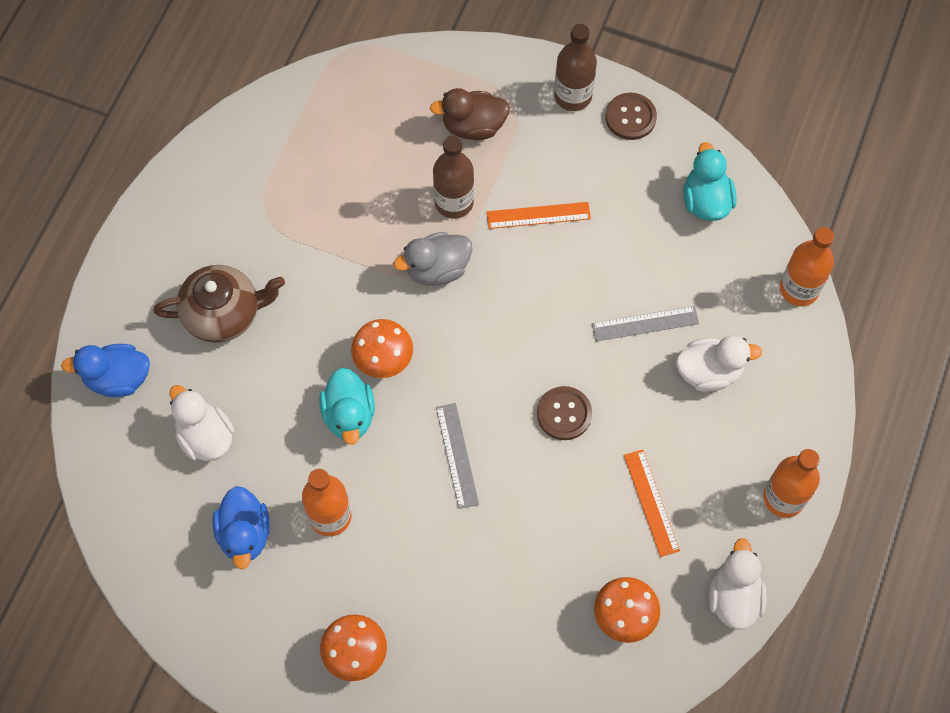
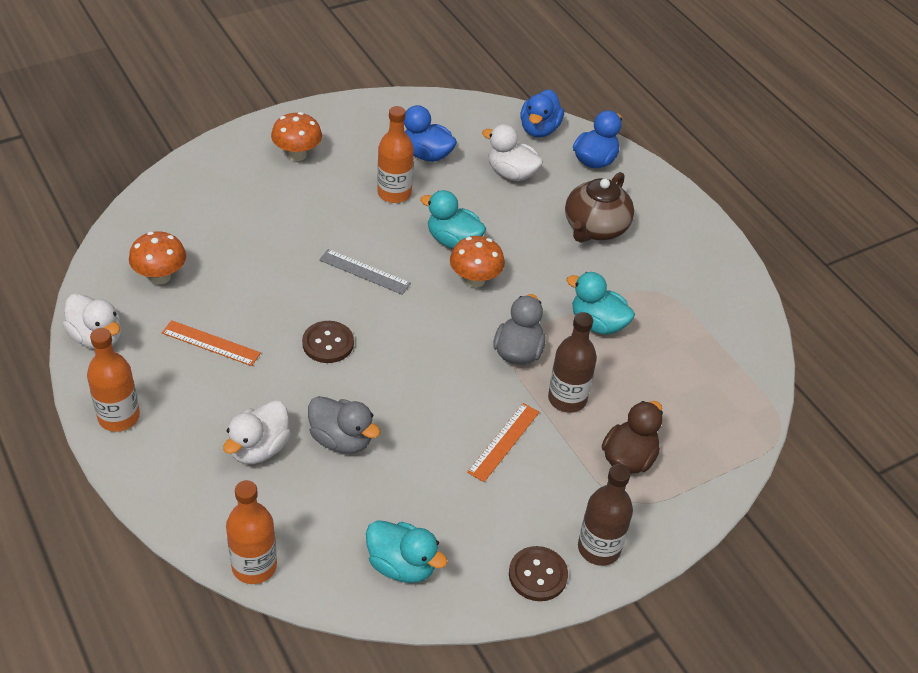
camera: 125 degrees right, 20 degrees down
white duck [169,385,235,461] -> white duck turned 150 degrees counterclockwise [482,124,543,181]
grey ruler [592,306,699,341] -> grey duck [308,396,380,453]
none -> blue duck [520,89,564,138]
none -> turquoise duck [567,272,635,335]

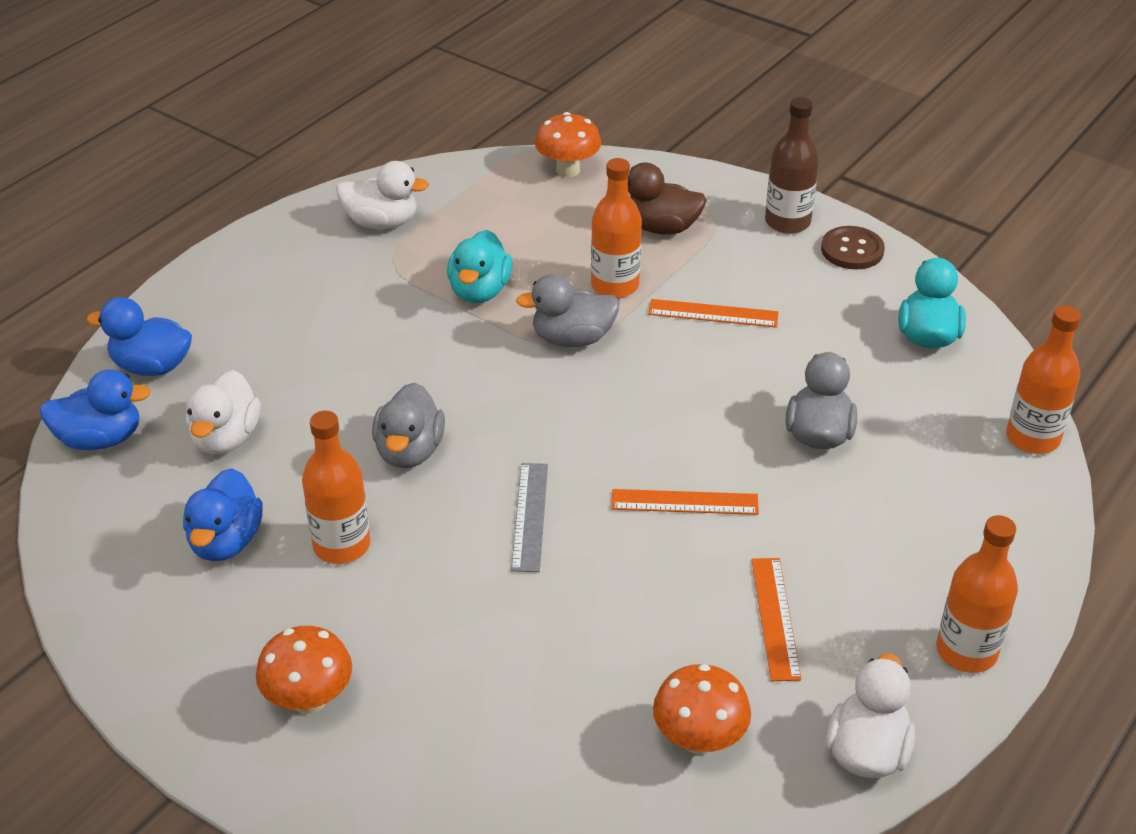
camera: 110 degrees left, 5 degrees down
white duck [223,400,291,464] -> white duck moved to [336,161,429,229]
brown button [302,321,354,363] -> orange ruler [612,489,759,515]
turquoise duck [420,190,486,249] -> grey duck [372,383,445,468]
orange mushroom [450,236,505,288] -> orange mushroom moved to [535,112,601,177]
brown bottle [548,312,597,412] -> orange bottle [591,158,642,298]
brown teapot [565,172,634,243] -> none

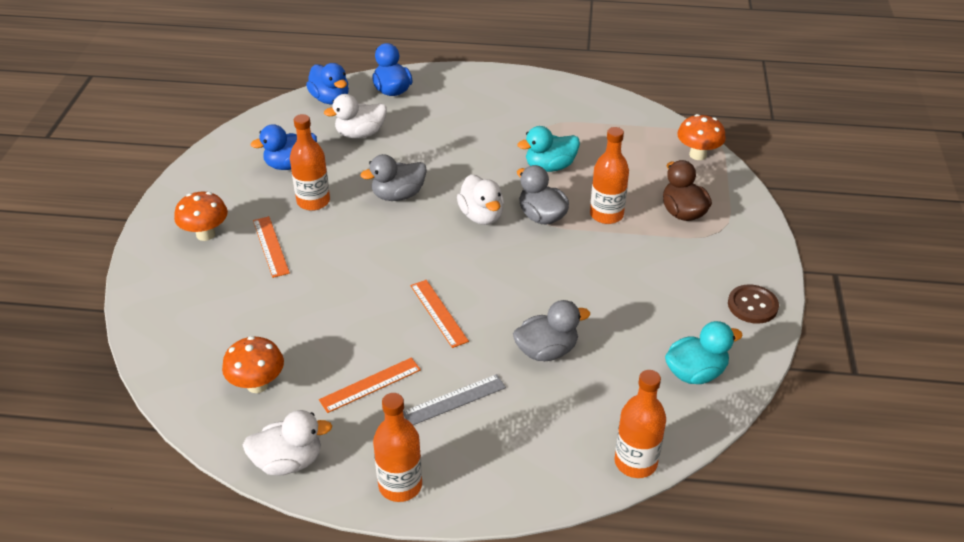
camera: 60 degrees right, 0 degrees up
white duck [336,161,429,229] -> white duck moved to [457,174,504,225]
grey ruler [511,463,548,572] -> grey ruler moved to [403,374,506,425]
orange ruler [648,299,778,328] -> orange ruler moved to [253,216,290,278]
brown bottle [765,97,819,234] -> none

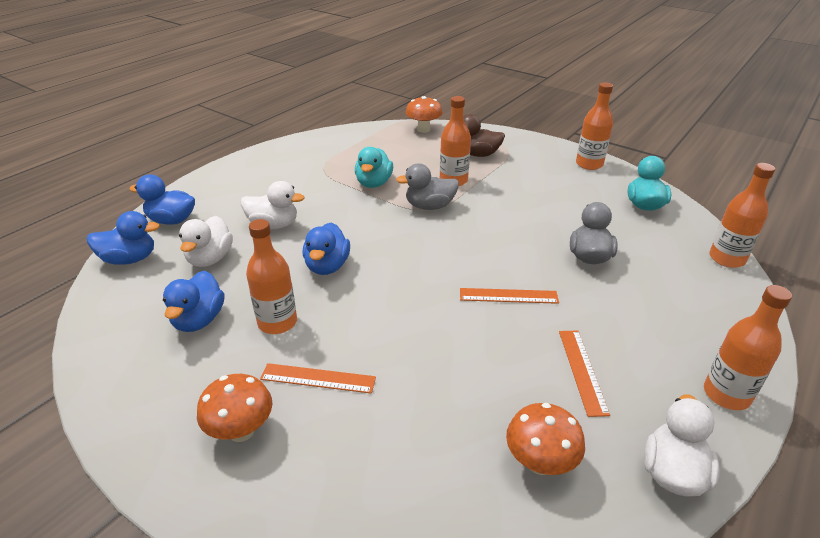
camera: 60 degrees left, 5 degrees down
grey duck [361,154,427,201] -> blue duck [303,223,350,275]
grey ruler [403,374,506,425] -> none
white duck [457,174,504,225] -> white duck moved to [241,181,304,229]
brown button [728,284,779,324] -> orange bottle [576,82,613,170]

